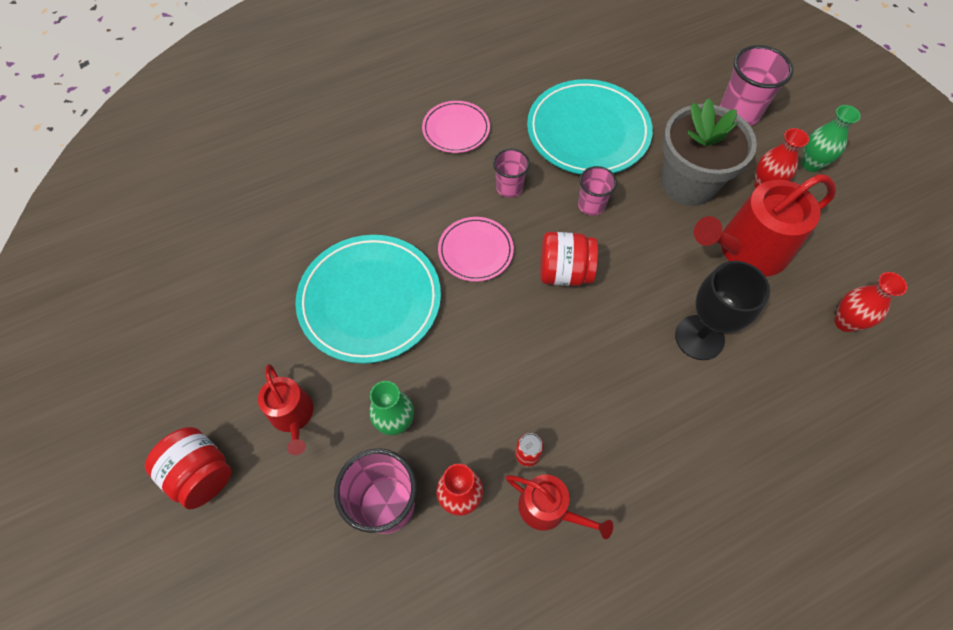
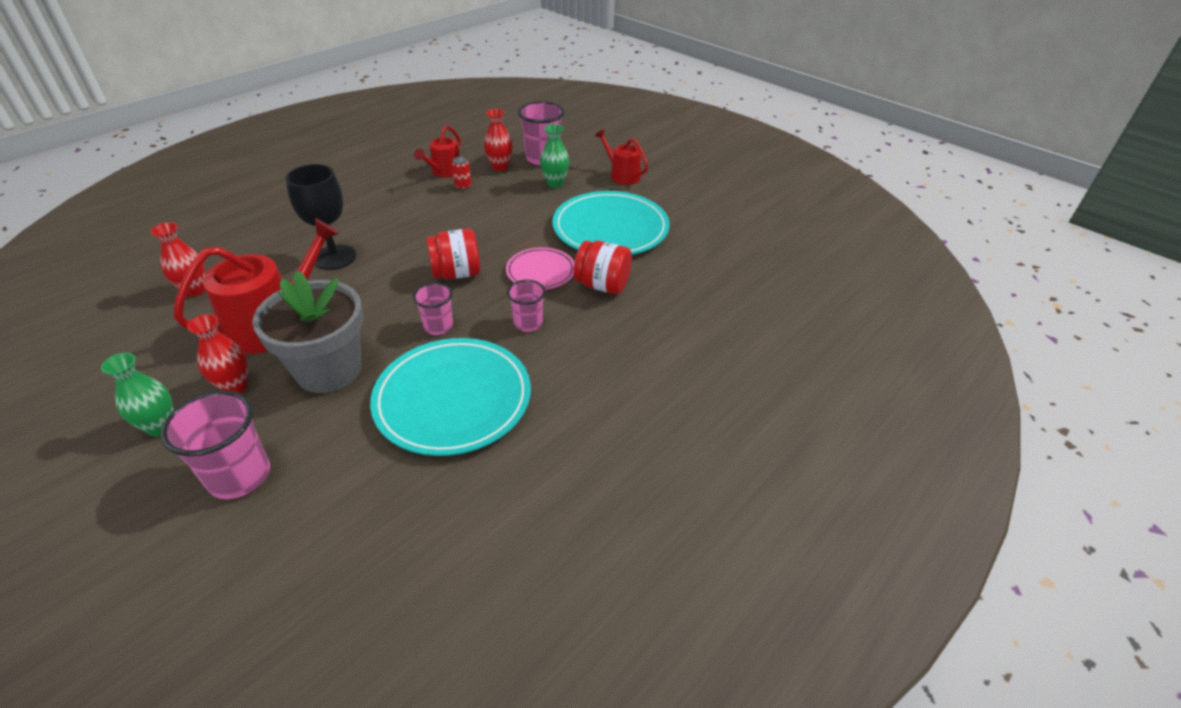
camera: 160 degrees right, 20 degrees down
red jar [145,427,232,509] -> red jar moved to [574,241,632,294]
pink plate [422,101,490,153] -> none
red watering can [506,475,613,539] -> red watering can turned 75 degrees counterclockwise [414,125,461,178]

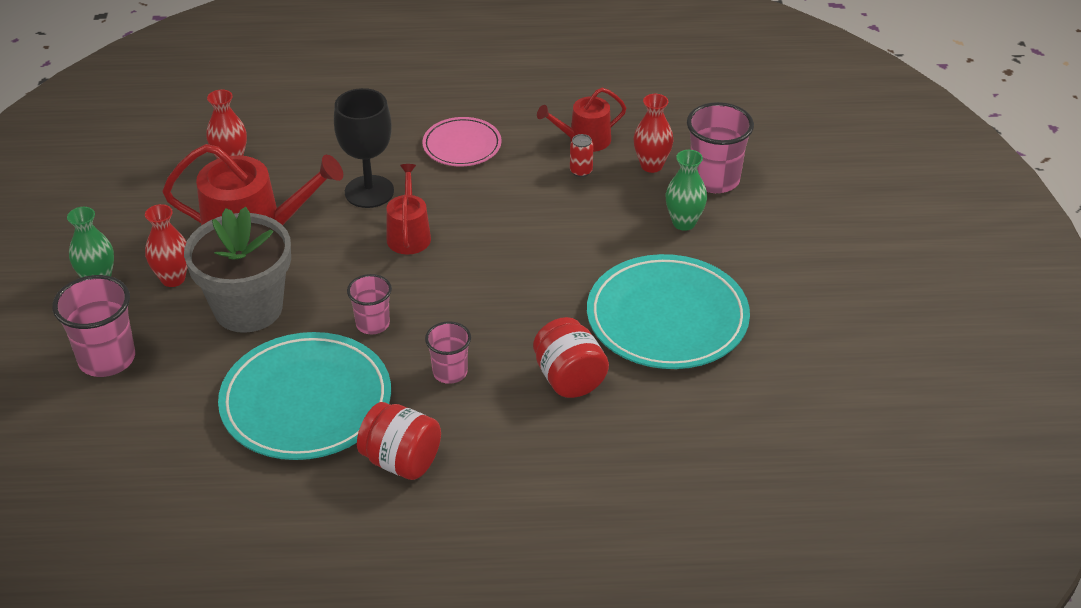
camera: 45 degrees right, 0 degrees up
red jar [426,229,480,280] -> red jar moved to [357,402,441,480]
pink plate [506,247,575,290] -> pink plate moved to [422,117,502,166]
red watering can [595,129,648,185] -> red watering can moved to [386,164,431,255]

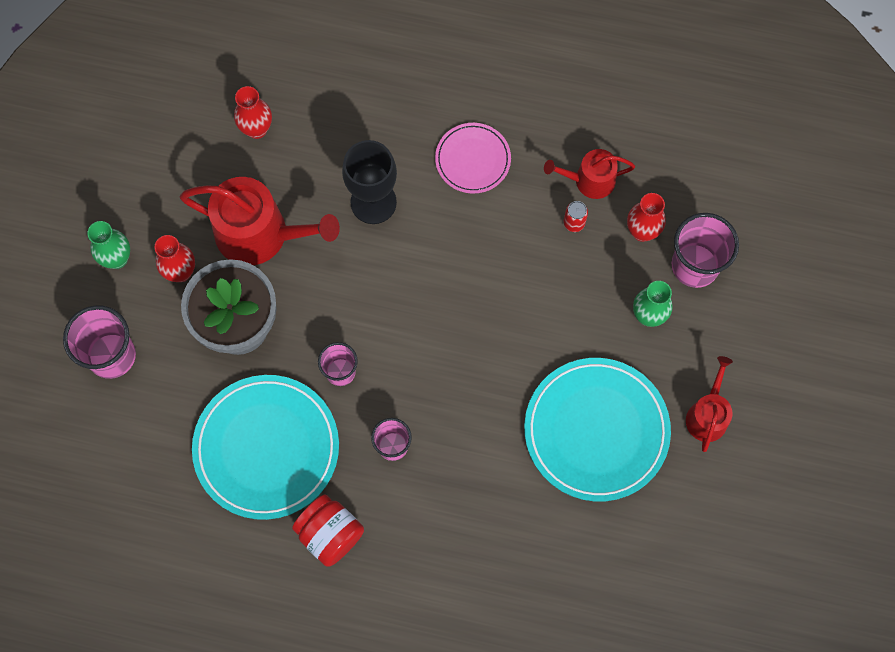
camera: 15 degrees right, 30 degrees up
red watering can [386,164,431,255] -> red watering can moved to [686,356,733,452]
red jar [533,317,609,398] -> none

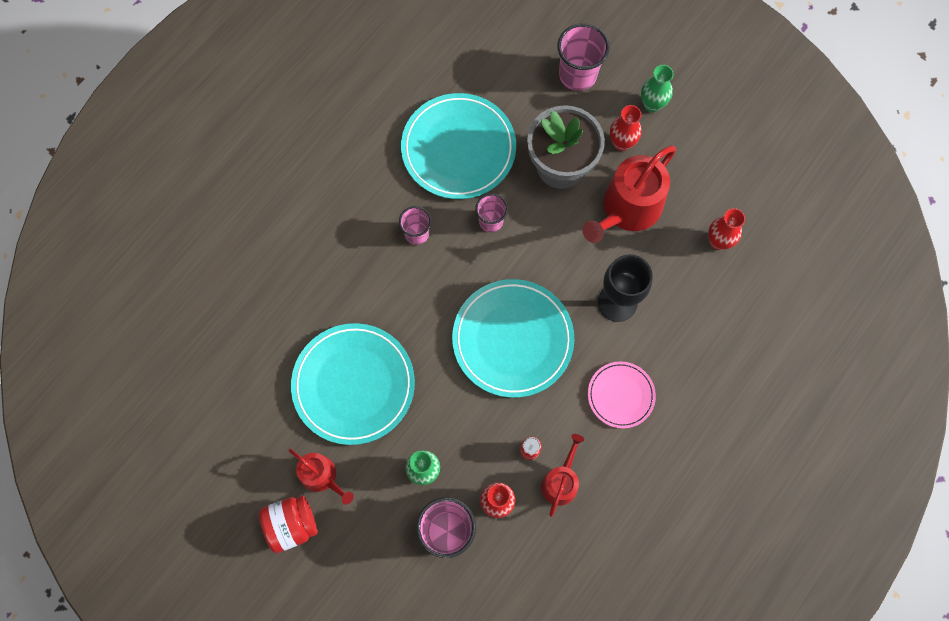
camera: 115 degrees right, 0 degrees up
red jar [292,494,364,567] -> red jar moved to [259,496,318,553]
none -> turquoise plate [452,279,574,398]

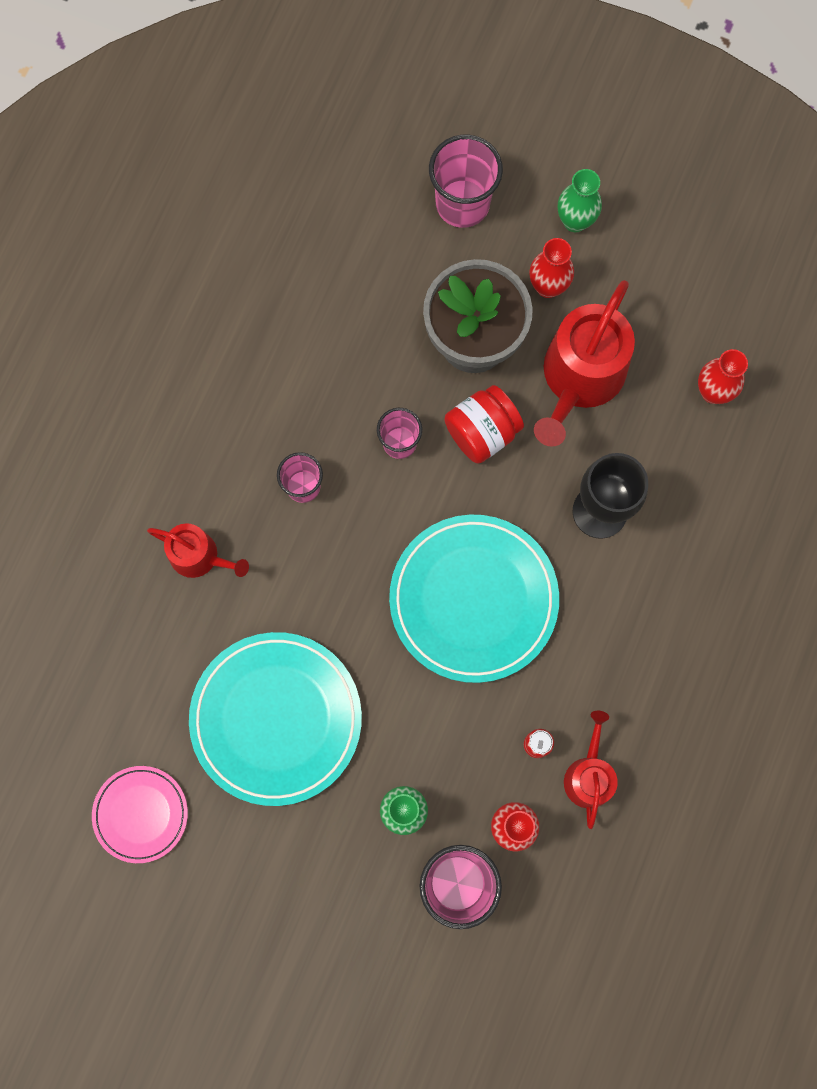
camera: 15 degrees left, 5 degrees up
red jar [259,496,318,553] -> red jar moved to [444,385,524,464]
red watering can [288,449,354,505] -> red watering can moved to [147,523,249,578]
turquoise plate [401,93,516,199] -> none
pink plate [588,361,656,428] -> pink plate moved to [92,766,188,863]

